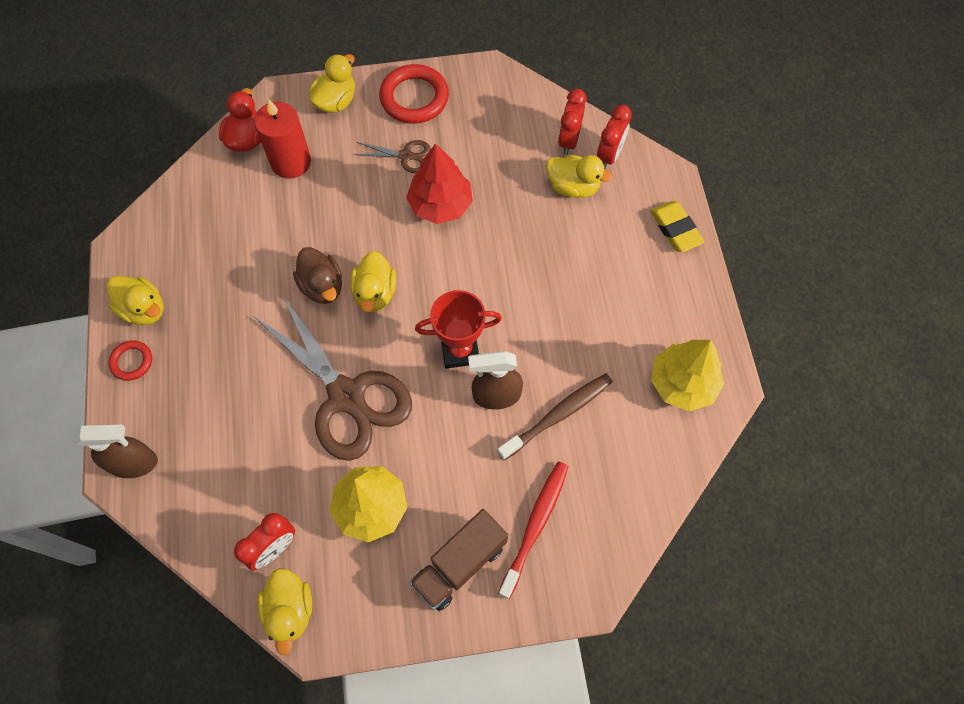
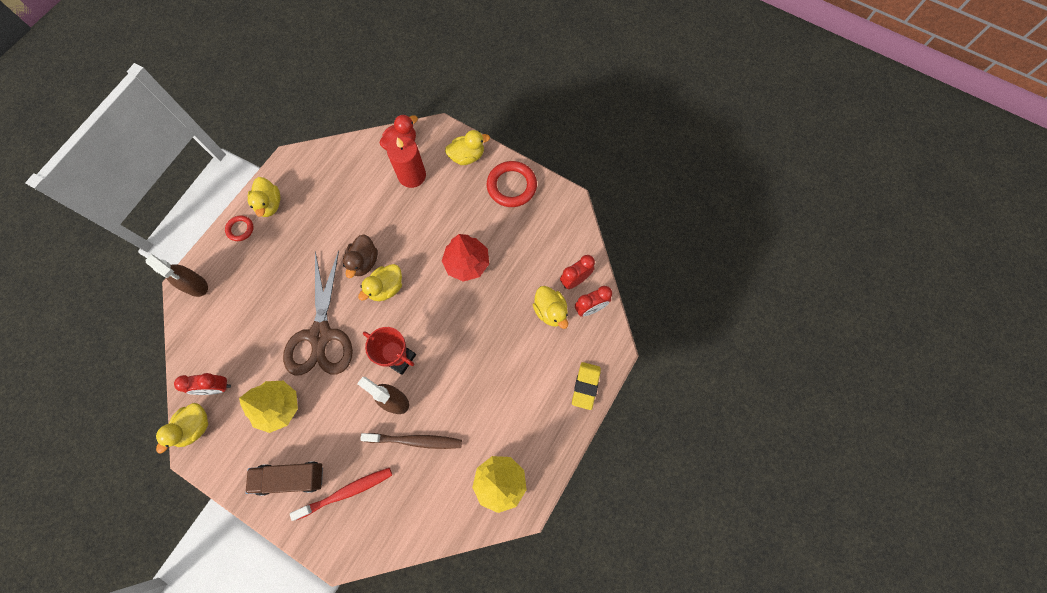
camera: 40 degrees right, 5 degrees up
brown scissors [354,140,431,173] -> none

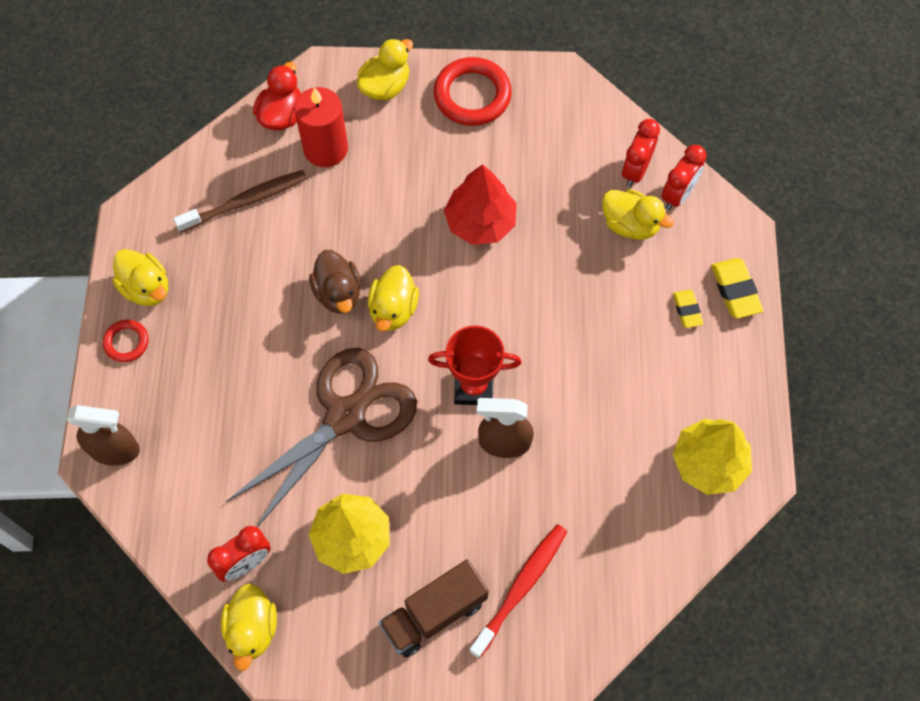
camera: 30 degrees left, 5 degrees down
brown scissors [283,250,353,376] -> brown scissors turned 105 degrees counterclockwise [226,348,417,527]
brown toothbrush [360,433,462,449] -> brown toothbrush moved to [173,170,307,233]
none -> yellow eraser [673,290,703,328]

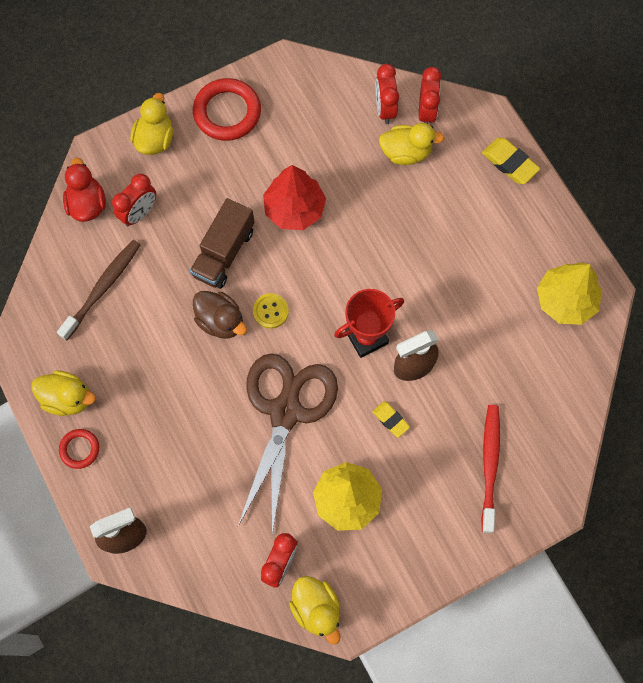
camera: 30 degrees left, 5 degrees up
red candle [294,87,348,167] -> red clock [112,174,156,226]
yellow duck [368,265,419,332] -> yellow button [253,293,289,329]
brown truck [379,559,489,657] -> brown truck moved to [190,198,254,289]
yellow eraser [673,290,703,328] -> yellow eraser moved to [372,401,410,438]

